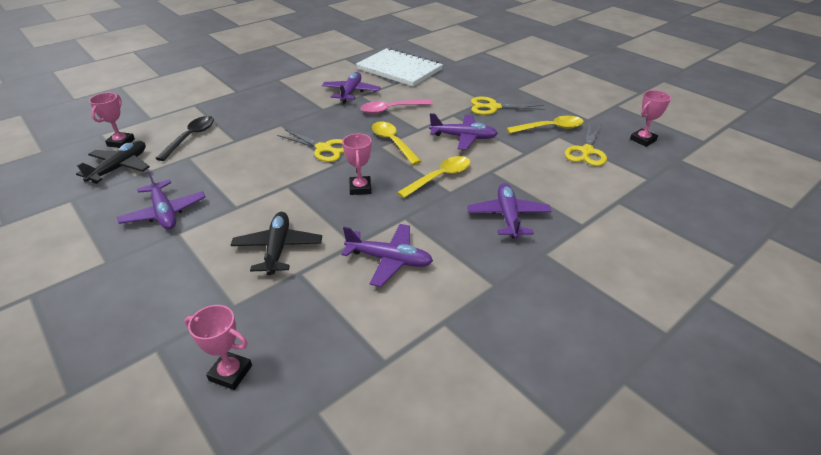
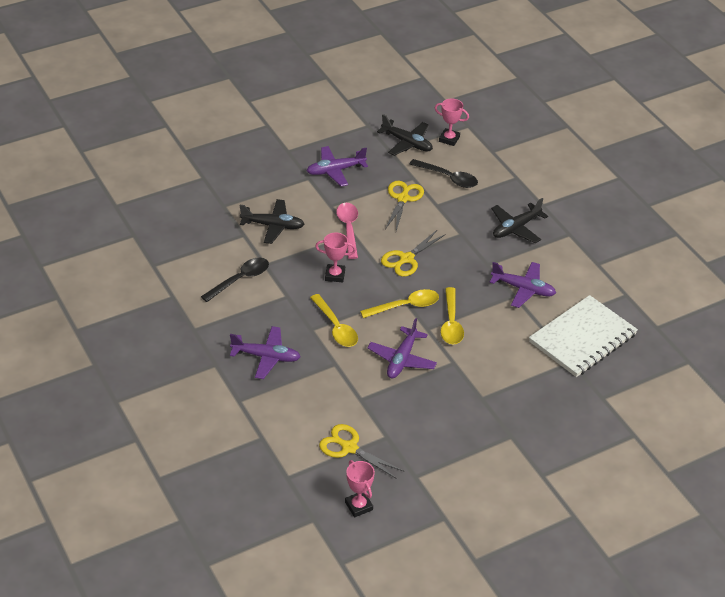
camera: 100 degrees right, 5 degrees up
pink trophy [184,305,252,390] -> none
purple plane [341,224,433,287] -> black spoon [201,258,269,302]
pink spoon [360,100,433,114] -> pink spoon moved to [336,203,358,259]
yellow scissors [471,97,545,115] -> yellow scissors moved to [385,181,424,231]
yellow spoon [507,116,584,134] -> yellow spoon moved to [441,287,464,344]
none -> black plane [491,198,548,243]

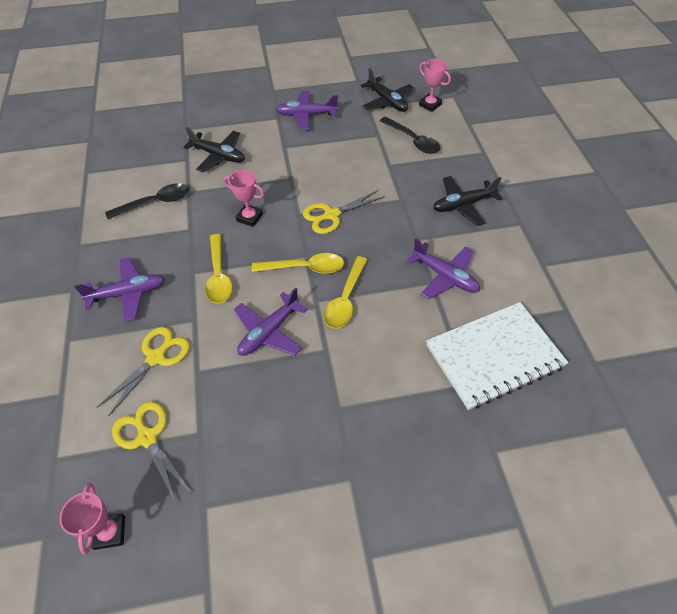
camera: 20 degrees right, 10 degrees up
purple plane [230,326,301,379] -> purple plane turned 45 degrees counterclockwise [74,257,165,322]
pink spoon [336,203,358,259] -> none
yellow scissors [385,181,424,231] -> yellow scissors moved to [97,327,190,416]

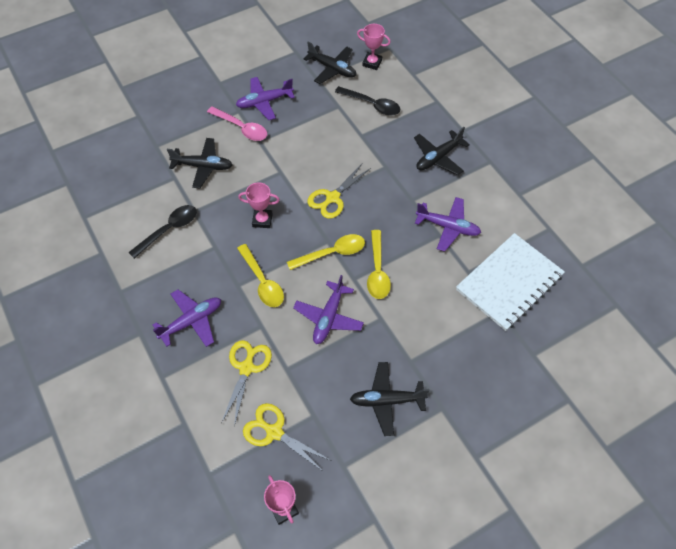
camera: 20 degrees left, 5 degrees up
none -> pink spoon [207,106,267,141]
none -> black plane [350,362,430,436]

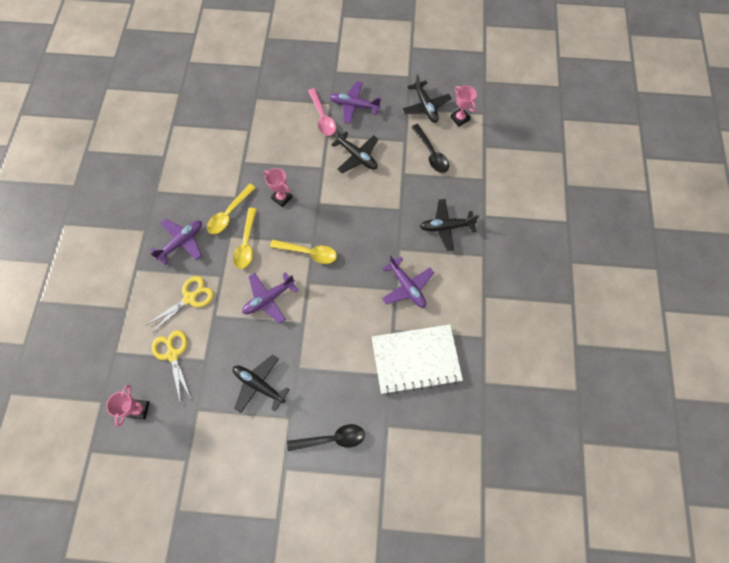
camera: 35 degrees right, 10 degrees up
black spoon [128,205,197,259] -> black spoon moved to [287,424,365,451]
purple plane [153,290,221,347] -> purple plane turned 45 degrees counterclockwise [150,219,202,265]
black plane [167,138,233,188] -> black plane moved to [331,129,378,173]
yellow scissors [307,163,371,219] -> none
yellow spoon [367,230,391,299] -> yellow spoon moved to [207,184,256,234]

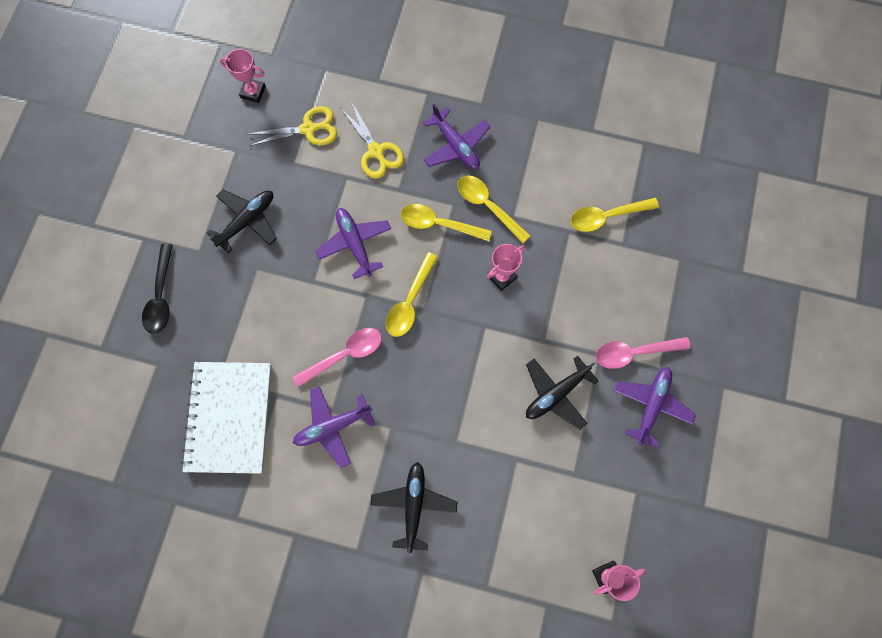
camera: 100 degrees right, 5 degrees up
black plane [402,74,452,123] -> none
black spoon [411,124,449,173] -> none
none -> pink spoon [293,328,382,387]
none -> yellow spoon [571,198,659,232]

